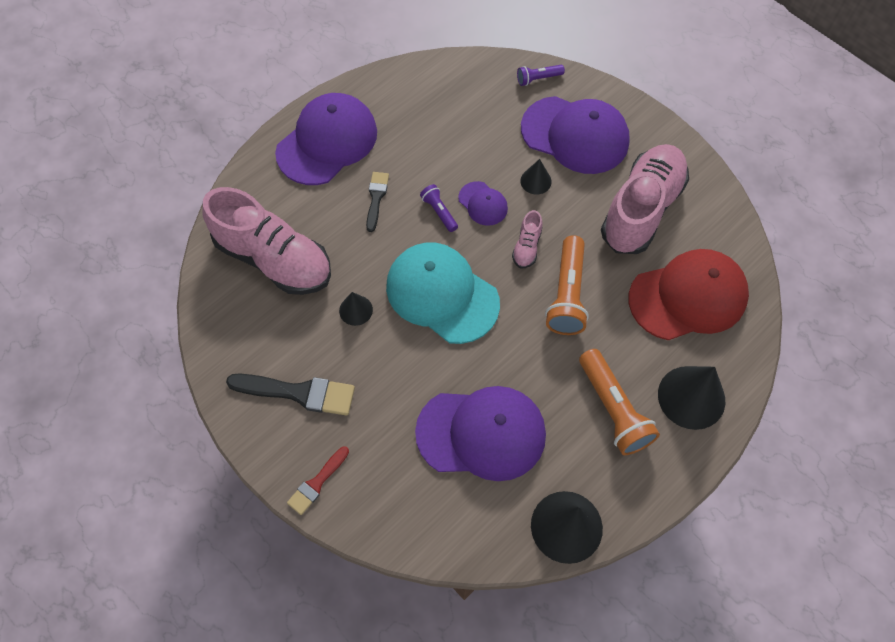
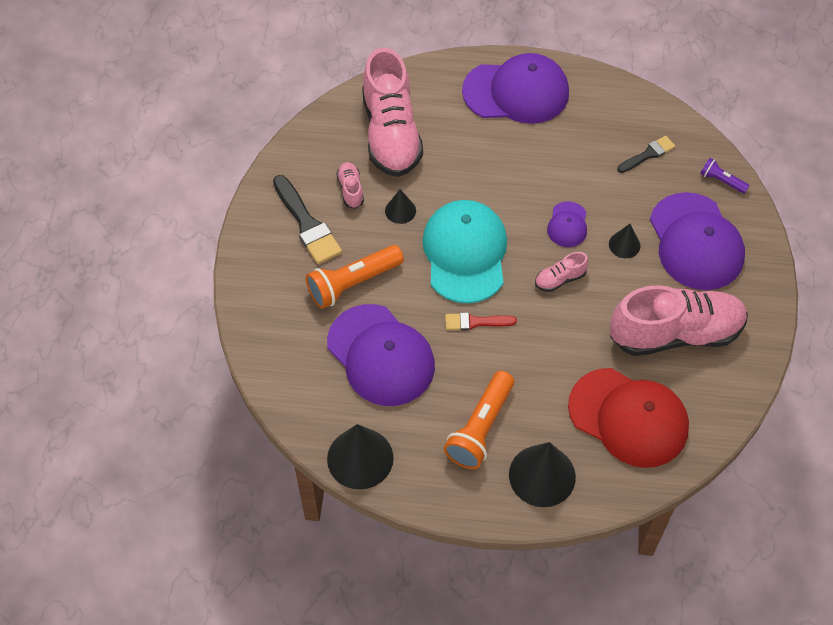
camera: 50 degrees right, 5 degrees down
red brush [287,446,349,515] -> red brush moved to [445,312,517,331]
black brush [366,172,389,232] -> black brush moved to [617,136,675,173]
purple flashlight [420,184,458,232] -> none
orange flashlight [545,235,589,335] -> orange flashlight moved to [306,245,404,309]
none -> pink shoe [336,162,364,209]

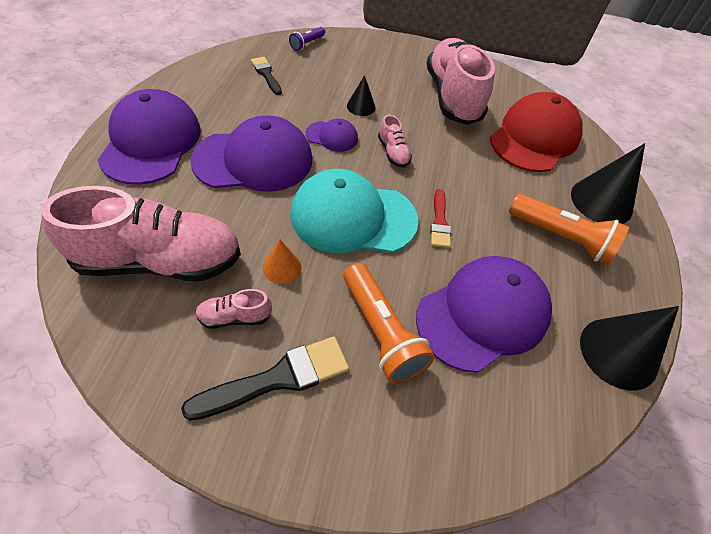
camera: 90 degrees left, 5 degrees down
black cone [385,189,416,224] -> orange cone [263,239,301,284]
purple cap [650,192,745,290] -> purple cap moved to [190,115,312,192]

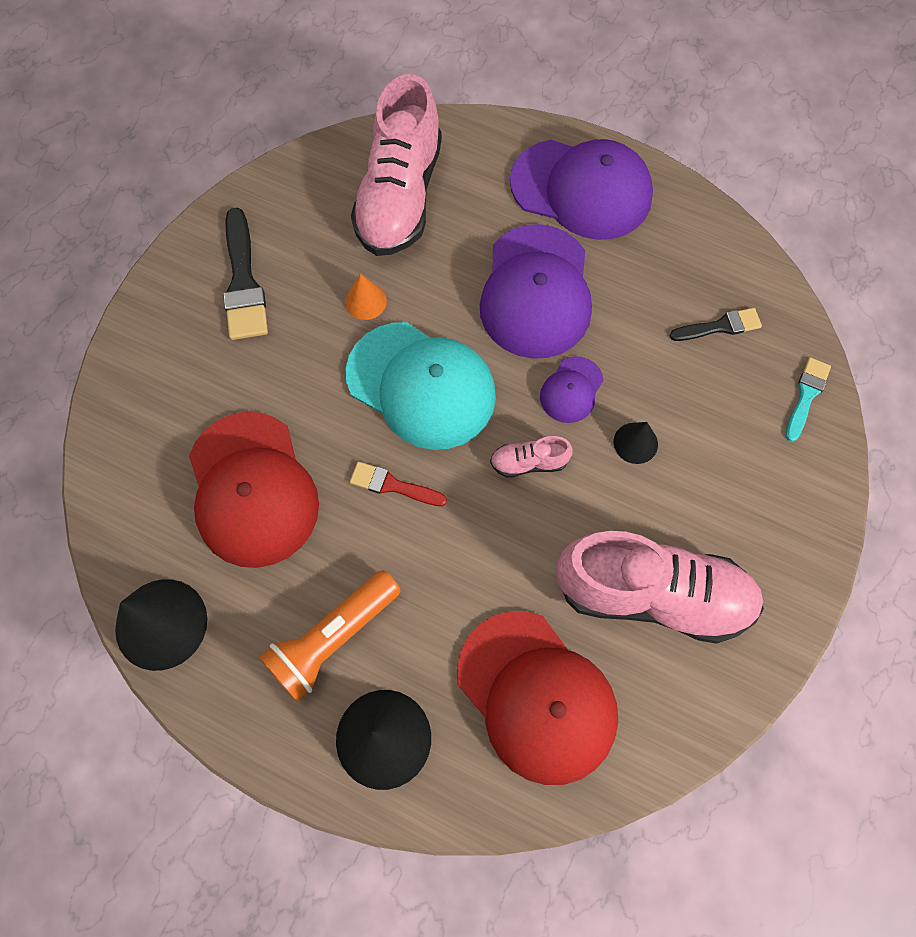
camera: 110 degrees right, 15 degrees up
pink shoe [195,289,272,328] -> none
purple flashlight [289,27,325,51] -> turquoise brush [785,357,831,442]
turquoise cap [290,169,418,253] -> turquoise cap turned 105 degrees clockwise [346,322,496,450]
orange flashlight [343,263,435,384] -> none
purple cap [416,256,552,373] -> red cap [189,412,319,568]

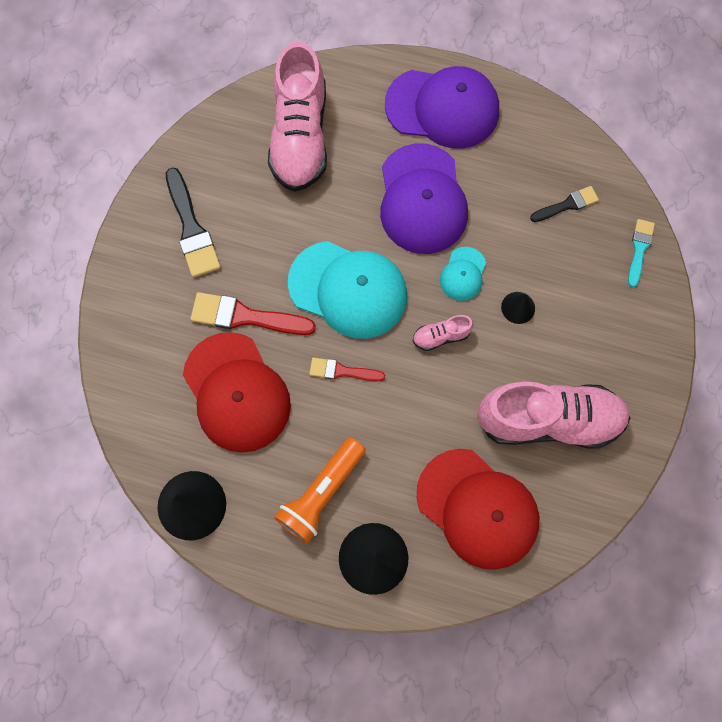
camera: 10 degrees left, 5 degrees up
orange cone [345,273,387,320] -> none
purple cap [540,356,603,423] -> turquoise cap [440,247,486,301]
none -> red brush [190,292,316,335]

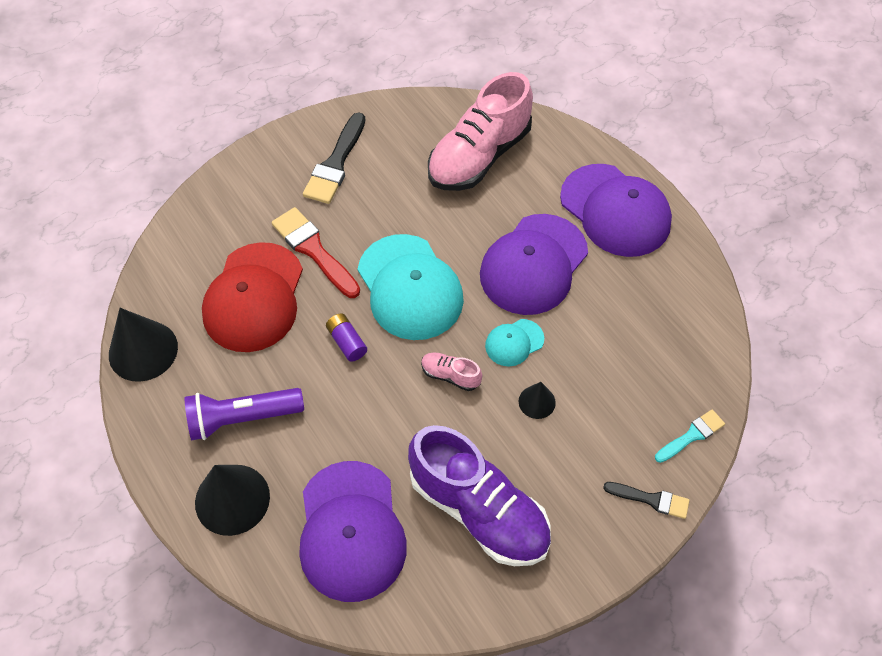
camera: 40 degrees right, 15 degrees down
orange flashlight [274,437,366,544] -> purple flashlight [184,388,304,440]
red brush [309,357,385,381] -> purple battery [326,313,367,362]
red cap [417,449,539,570] -> purple cap [299,461,407,602]
pink shoe [477,382,630,449] -> purple shoe [408,425,551,566]
black brush [530,186,599,222] -> black brush moved to [603,482,689,519]

